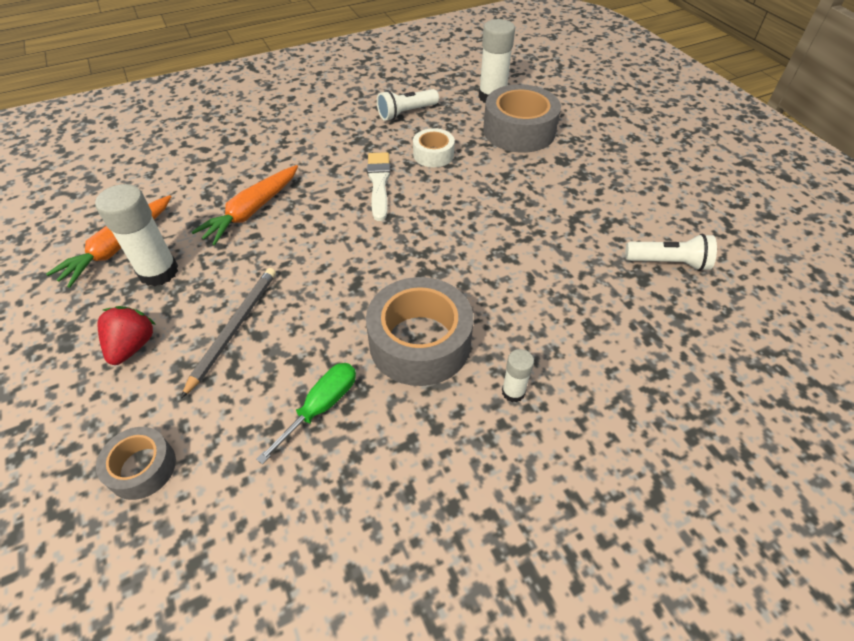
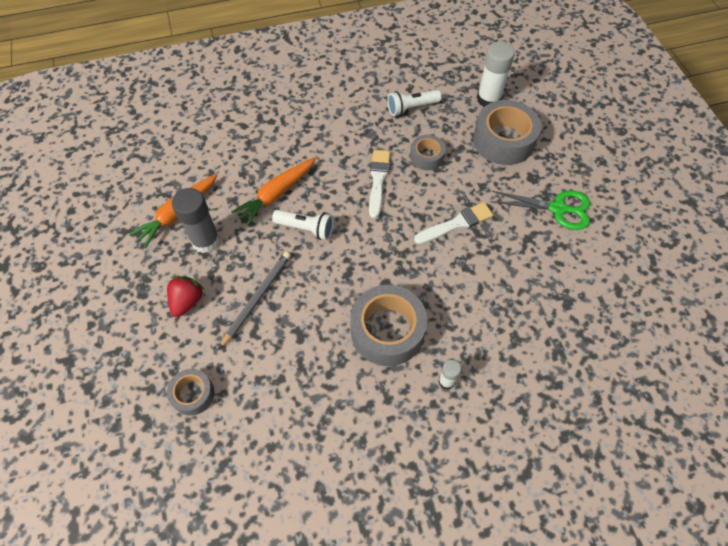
camera: 10 degrees right, 10 degrees up
white glue stick [95,184,178,286] -> grey glue stick [172,188,220,253]
green screwdriver [256,363,356,465] -> none
white tape [413,128,455,167] -> grey tape [410,135,446,170]
white flashlight [625,234,717,271] -> white flashlight moved to [272,210,334,240]
none -> white brush [414,202,493,244]
none -> green scissors [490,190,590,230]

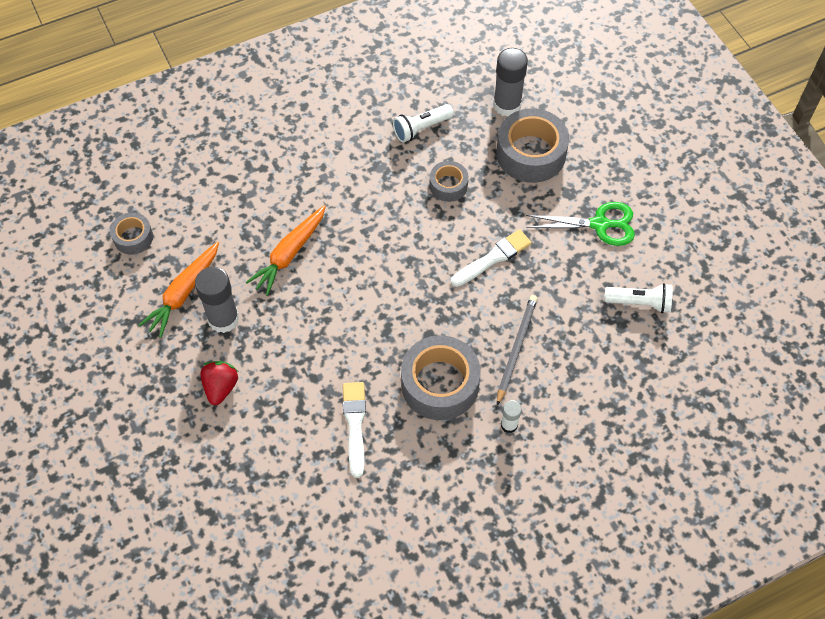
camera: 10 degrees left, 0 degrees up
grey tape [167,369,215,416] -> grey tape moved to [110,212,153,255]
grey pencil [219,252,291,349] -> grey pencil moved to [497,295,538,406]
white flashlight [272,210,334,240] -> white flashlight moved to [604,283,673,313]
white brush [369,150,390,218] -> white brush moved to [343,382,366,478]
white glue stick [477,41,515,107] -> grey glue stick [493,48,528,117]

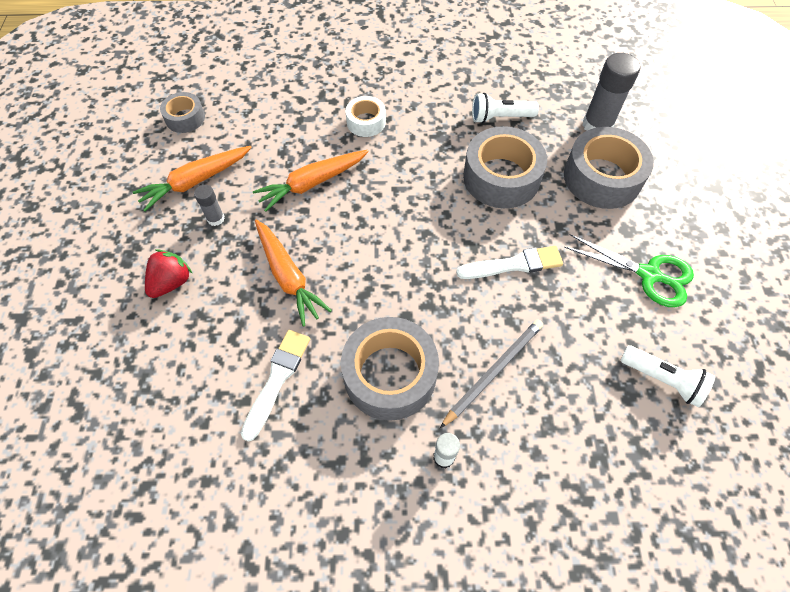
camera: 25 degrees right, 0 degrees up
grey glue stick [195,267,239,333] -> grey glue stick [194,185,225,226], size x0.52
grey tape [430,161,468,202] -> grey tape [463,126,547,208], size x1.84
none -> orange carrot [255,219,332,327]
none -> white tape [346,96,386,137]

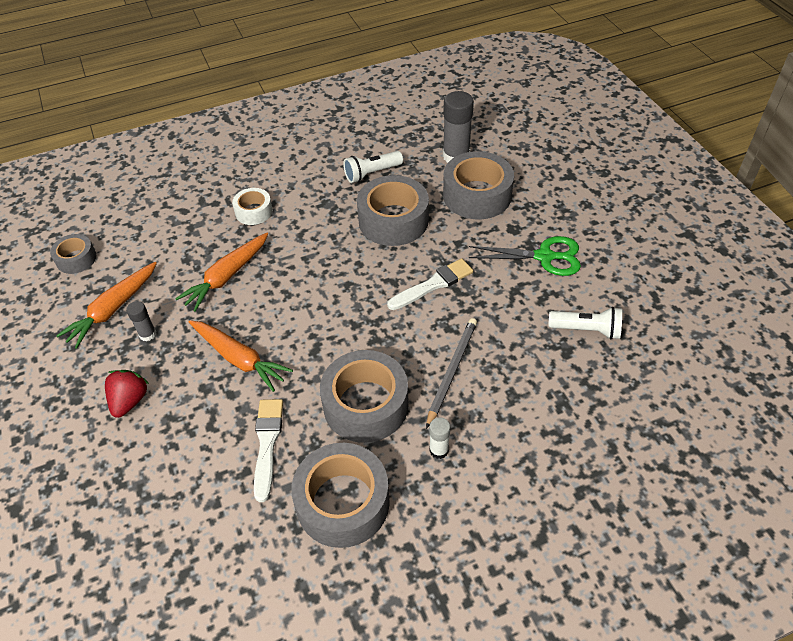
camera: 20 degrees left, 10 degrees down
none -> grey tape [291,443,390,548]

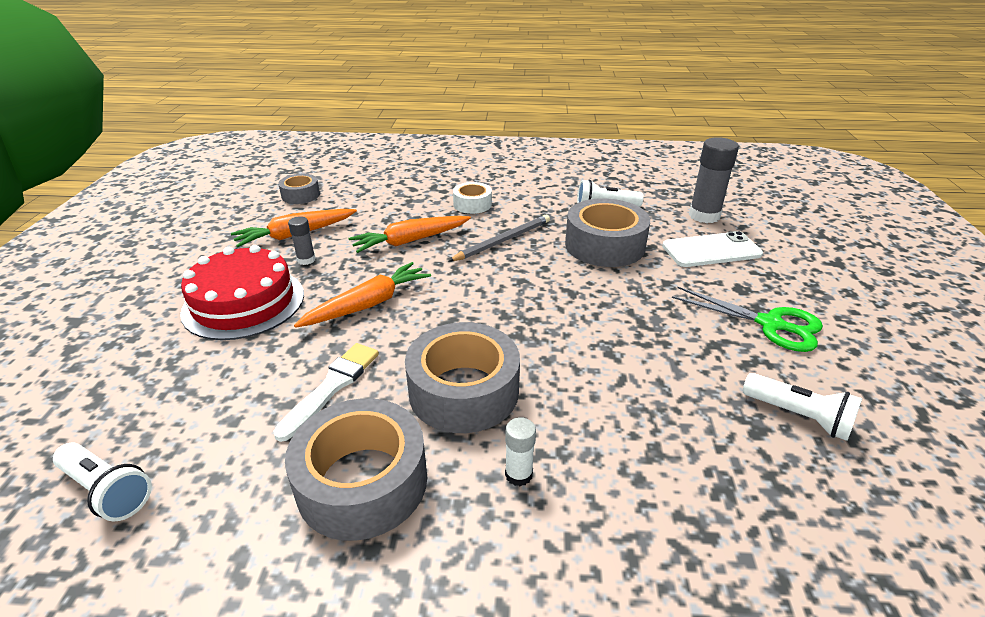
camera: 25 degrees right, 15 degrees down
red strawberry [105,370,149,418] -> red cake [180,245,304,340]
orange carrot [189,320,293,392] -> orange carrot turned 105 degrees counterclockwise [294,262,431,328]
white brush [387,258,473,310] -> none
grey pencil [426,318,477,429] -> grey pencil moved to [448,214,550,262]
grey tape [443,151,514,219] -> white phone [662,231,763,267]
none -> white flashlight [53,442,152,522]

